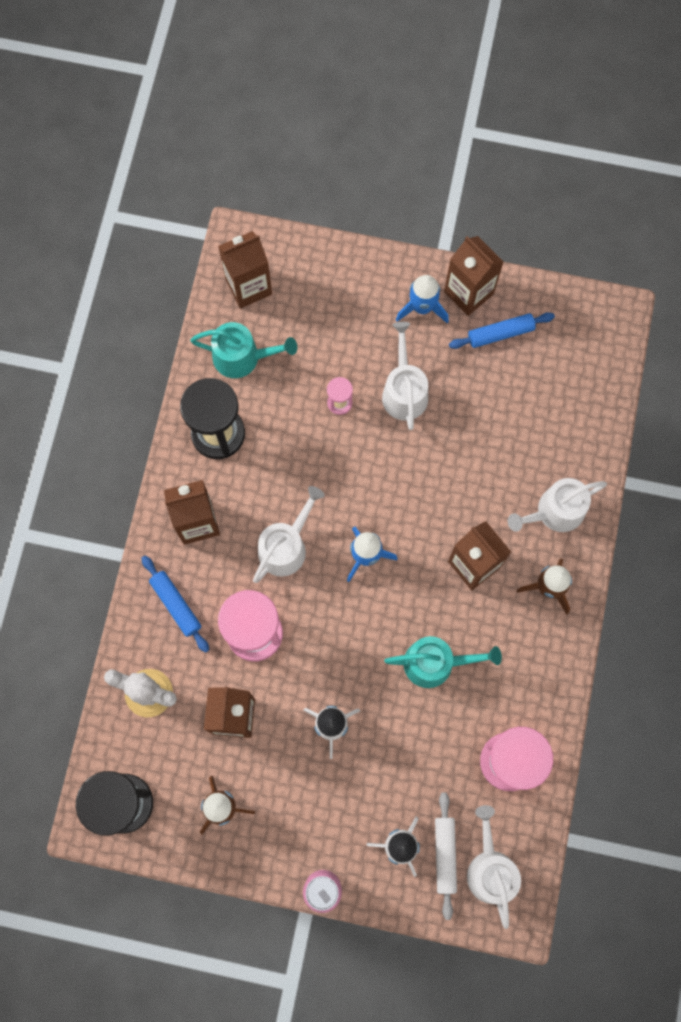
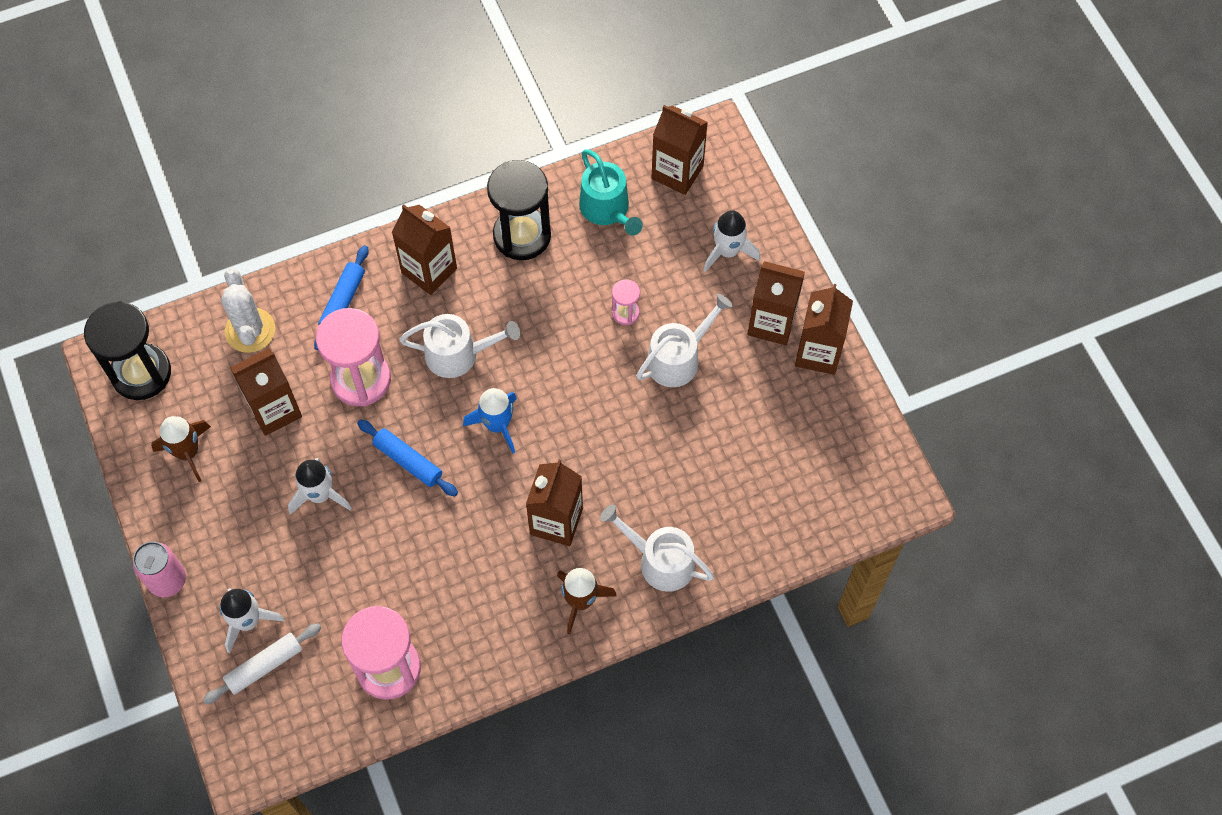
camera: 55 degrees right, 10 degrees down
turquoise watering can [384,636,502,688] -> none
blue rocket [396,275,449,324] -> brown carton [747,261,805,345]
blue rolling pin [449,312,555,349] -> blue rolling pin moved to [357,420,458,496]
white watering can [467,805,521,929] -> none
none -> white rocket [703,210,760,272]

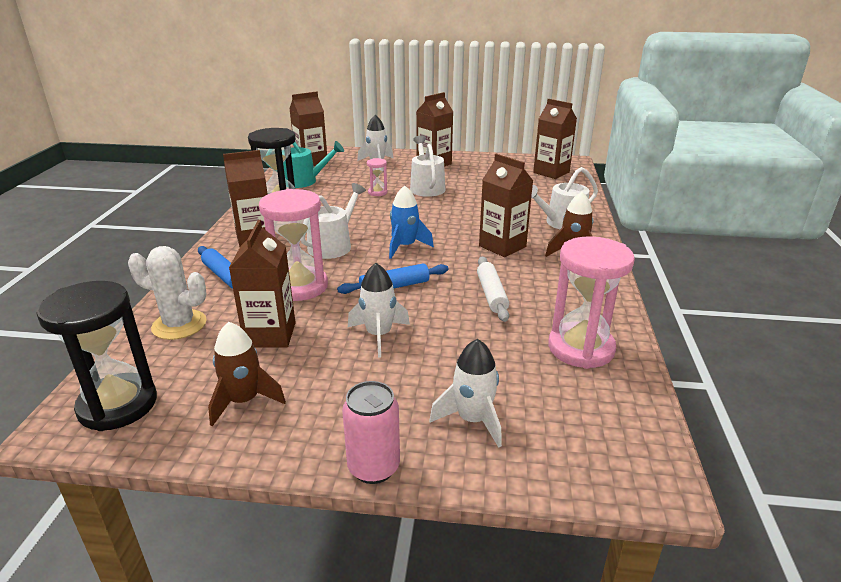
camera: 60 degrees left, 35 degrees down
white rolling pin [203,623,321,704] -> white rolling pin moved to [477,257,509,322]
brown carton [795,284,853,375] -> brown carton moved to [533,99,577,179]

